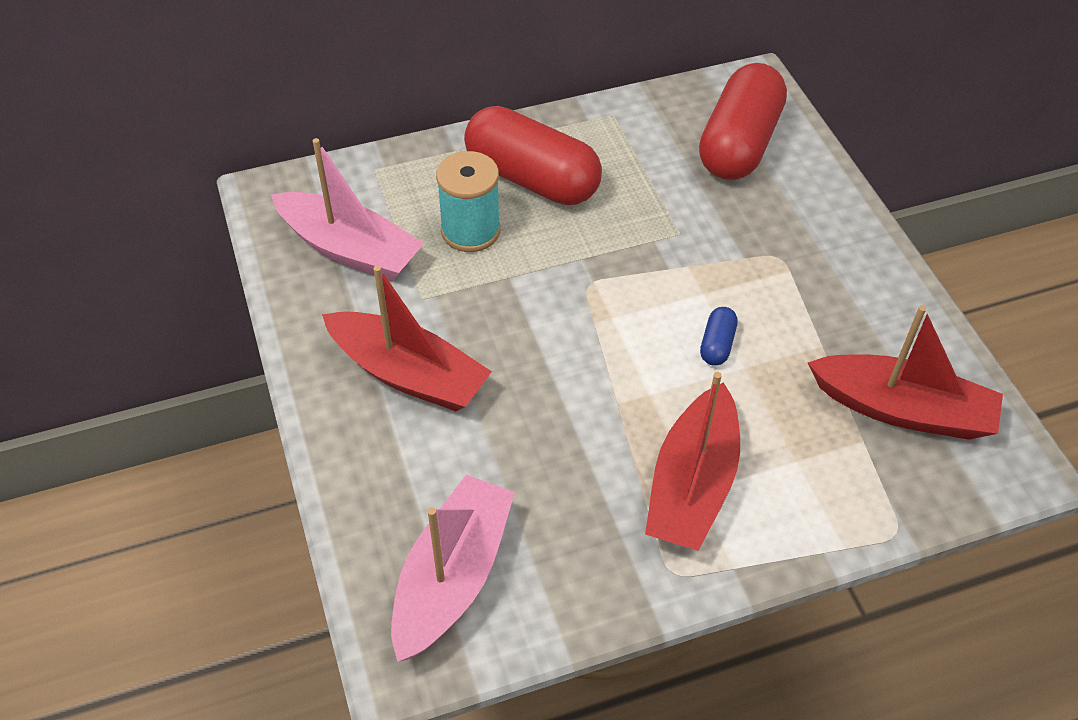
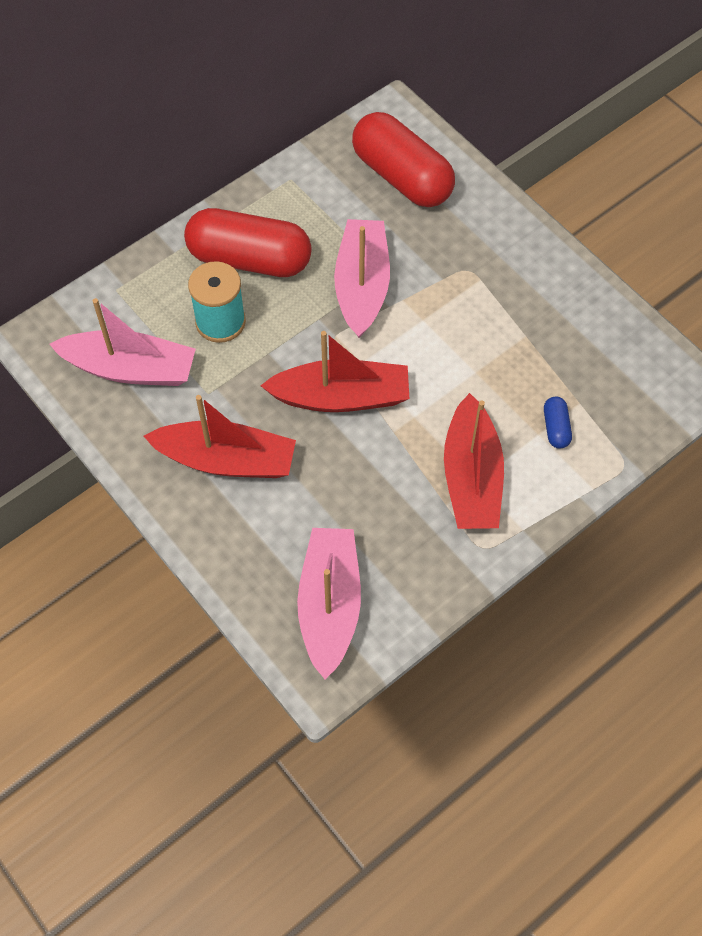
camera: 20 degrees left, 10 degrees up
red capsule [699,63,787,180] -> red capsule turned 45 degrees counterclockwise [352,112,455,207]
blue capsule [700,307,738,366] -> blue capsule moved to [544,397,572,449]
red boat [808,305,1003,440] -> red boat moved to [260,331,409,412]
none -> pink boat [334,219,390,338]

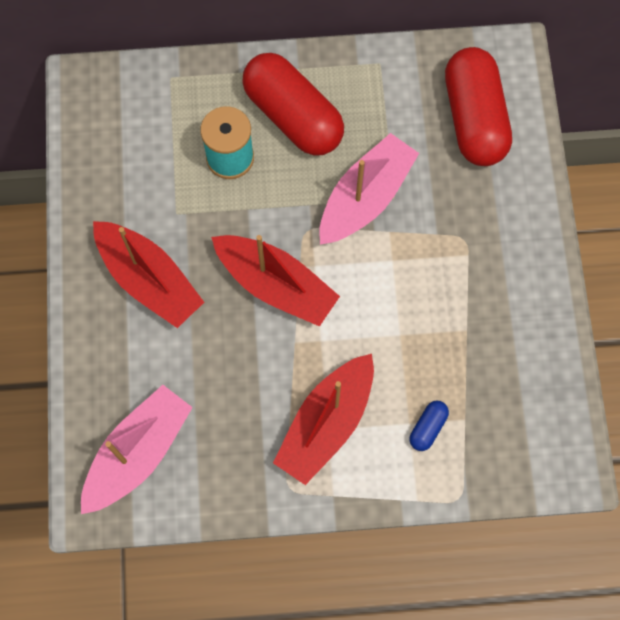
camera: 35 degrees right, 10 degrees up
pink boat [49,298,196,386] -> none

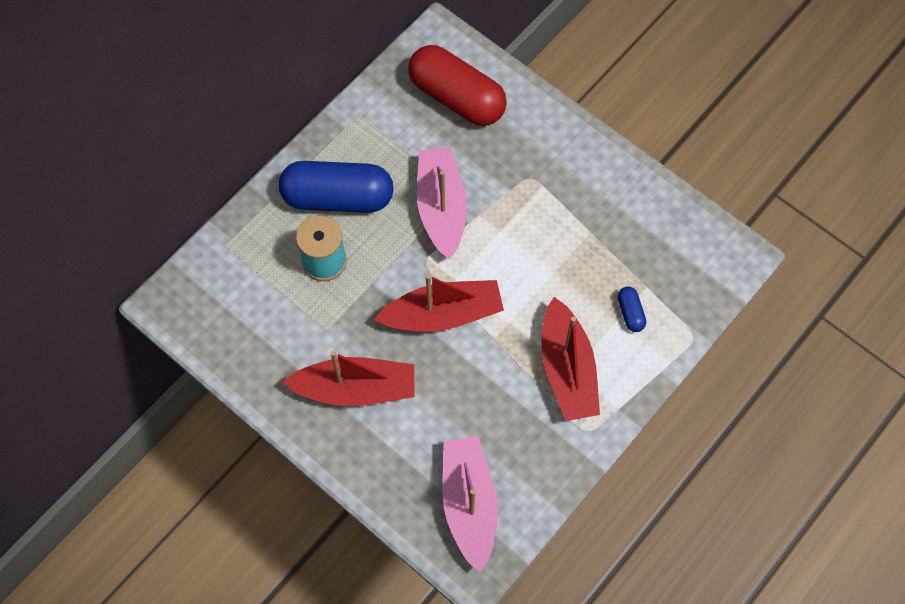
camera: 45 degrees left, 5 degrees down
red capsule [242,53,344,156] -> blue capsule [279,161,394,213]

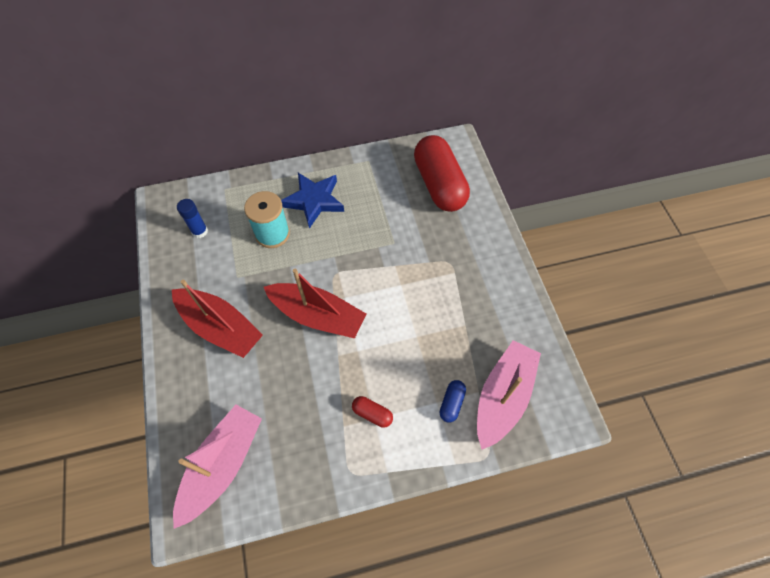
camera: 35 degrees right, 5 degrees down
blue capsule [279,161,394,213] -> blue star [281,173,344,229]
pink boat [417,147,467,260] -> pink boat moved to [477,340,541,450]
red boat [541,297,600,421] -> red capsule [352,396,393,428]
none -> blue glue stick [177,199,208,238]

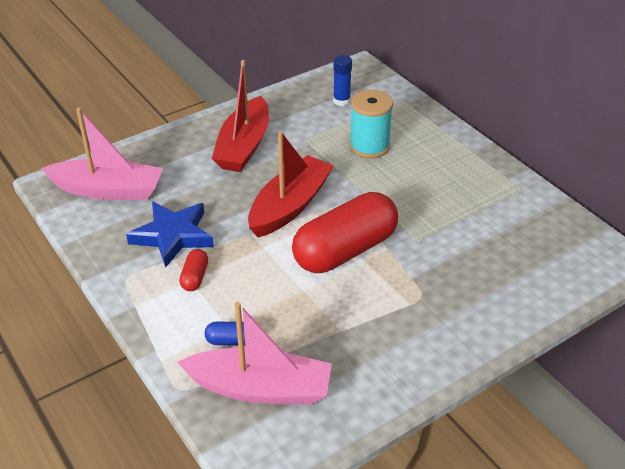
camera: 70 degrees right, 20 degrees down
red boat [264,269,367,339] -> red boat turned 150 degrees counterclockwise [248,131,334,237]
blue star [281,173,344,229] -> blue star moved to [126,202,214,268]
red capsule [414,135,470,212] -> red capsule moved to [292,192,398,273]

